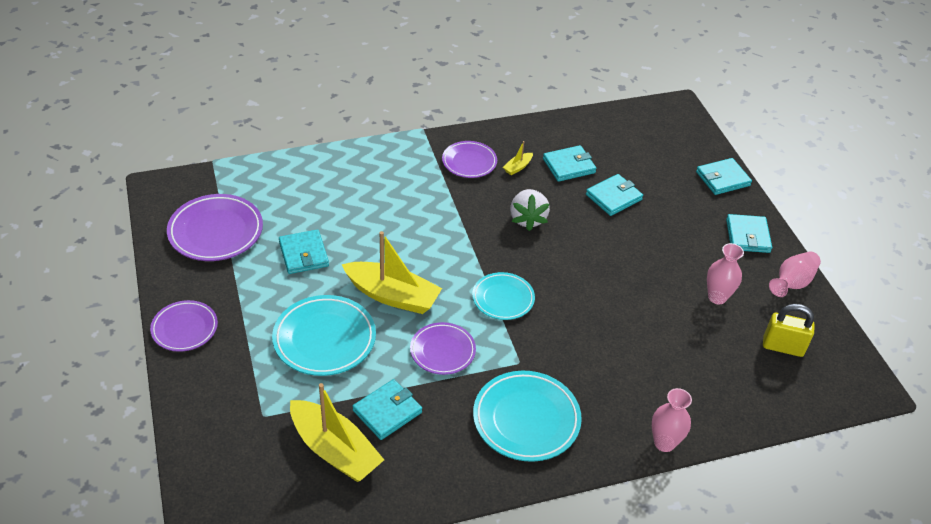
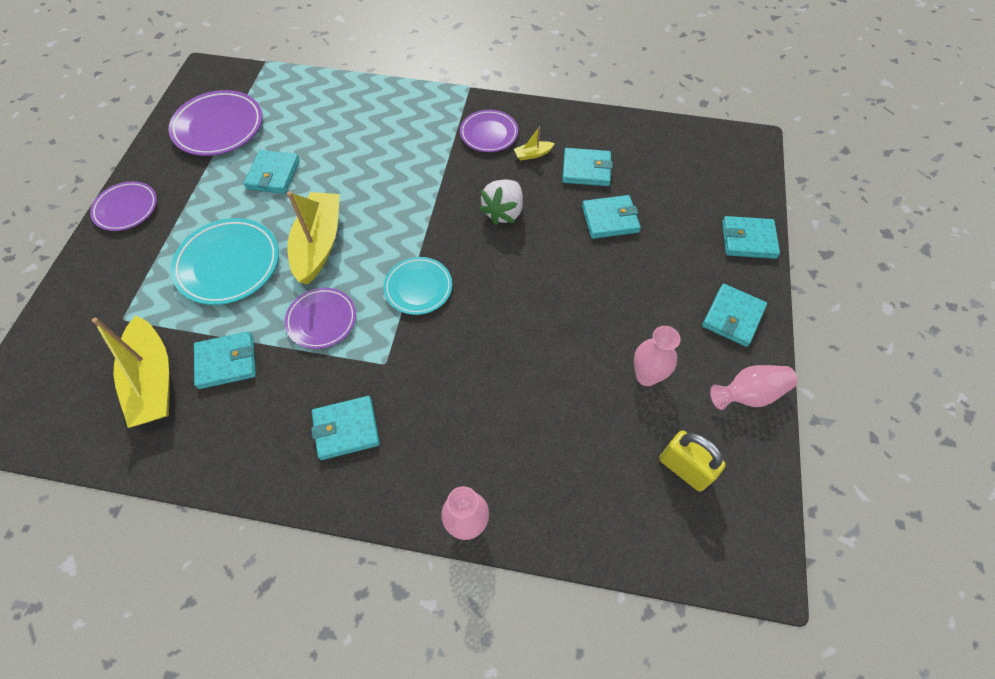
camera: 30 degrees right, 15 degrees up
yellow boat [341,231,442,314] -> yellow boat turned 135 degrees counterclockwise [287,191,340,285]
turquoise plate [473,371,582,462] -> turquoise wallet [311,396,380,460]

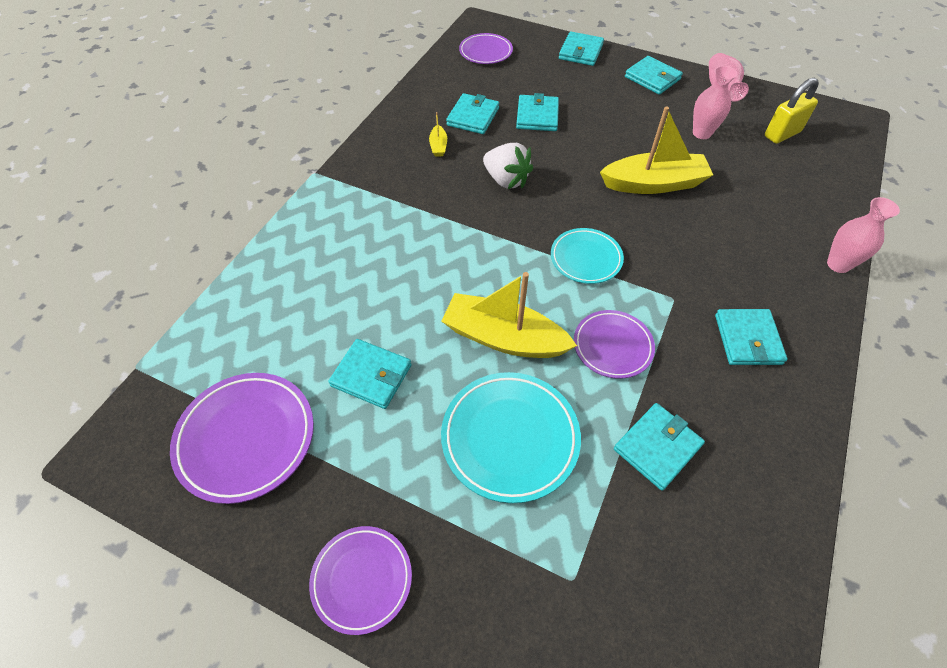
camera: 75 degrees left, 5 degrees down
yellow boat [92,315,170,428] -> yellow boat moved to [600,106,713,194]
turquoise wallet [194,331,256,389] -> turquoise wallet turned 45 degrees clockwise [614,403,705,491]
purple plate [460,110,518,152] -> purple plate moved to [459,33,513,64]

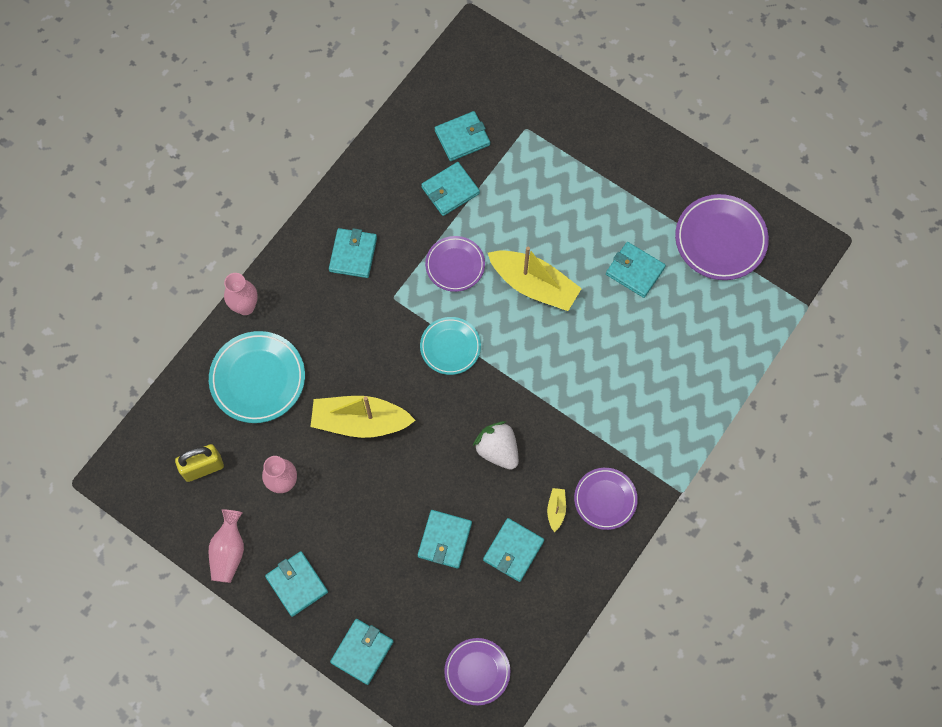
camera: 170 degrees left, 15 degrees up
purple plate [309,526,412,635] -> purple plate moved to [574,468,638,530]
turquoise plate [441,372,581,503] -> turquoise plate moved to [209,331,305,423]
none -> turquoise wallet [435,111,490,161]

